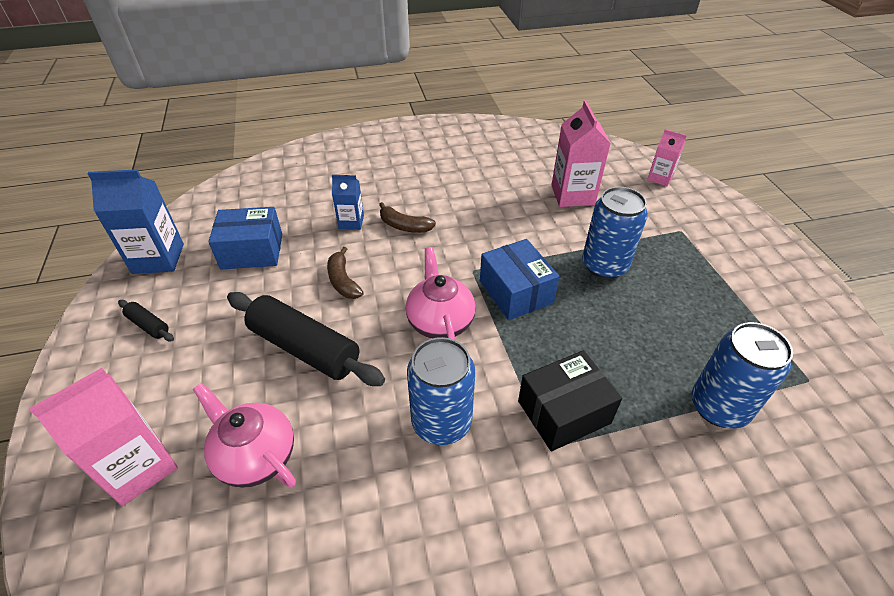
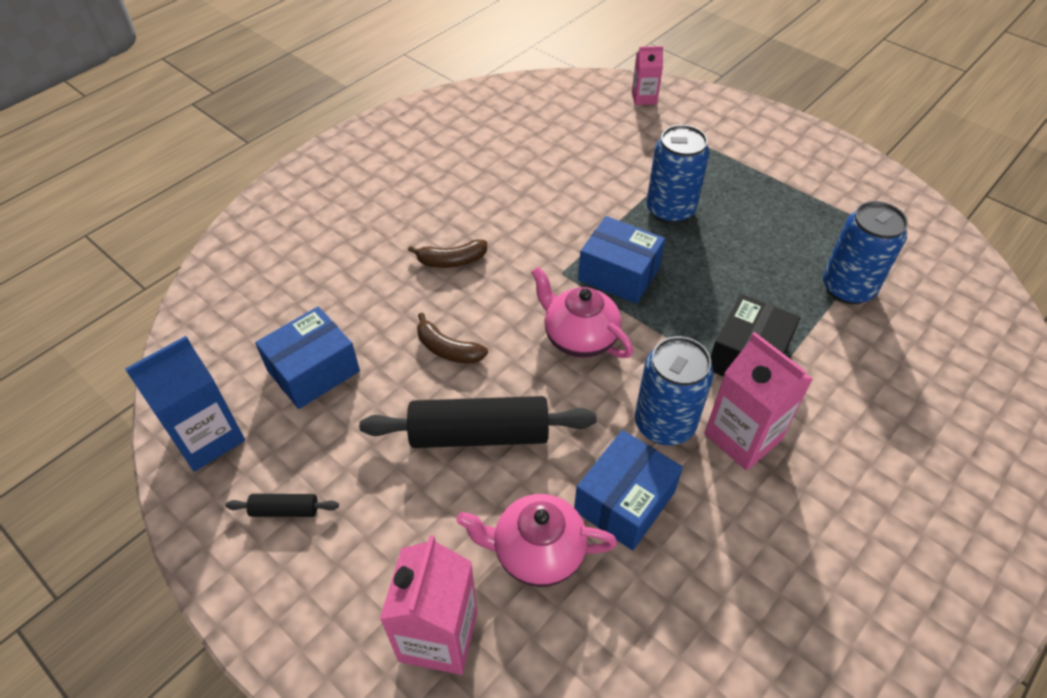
camera: 35 degrees left, 5 degrees up
blue carton [332,175,364,230] -> none
pink carton [551,100,611,207] -> pink carton moved to [704,332,813,471]
none -> blue box [574,430,683,551]

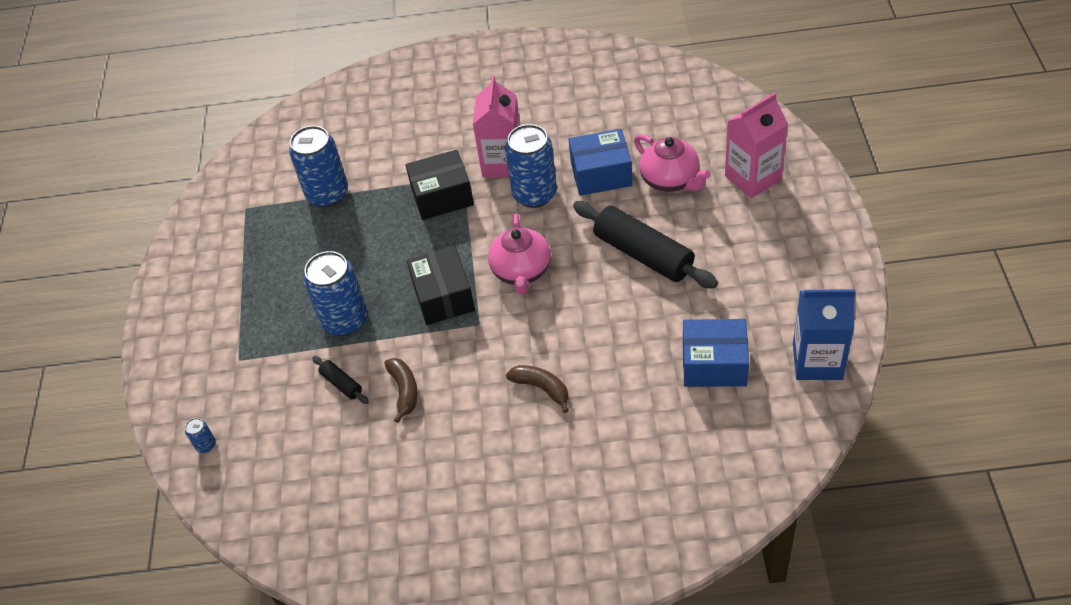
camera: 130 degrees left, 0 degrees up
black rolling pin [226,494,339,517] -> black rolling pin moved to [312,356,369,404]
brown banana [417,312,488,364] -> brown banana moved to [384,358,418,423]
blue box [578,216,665,304] -> black box [407,246,475,325]
pink carton [632,46,663,105] -> blue can [185,418,216,453]

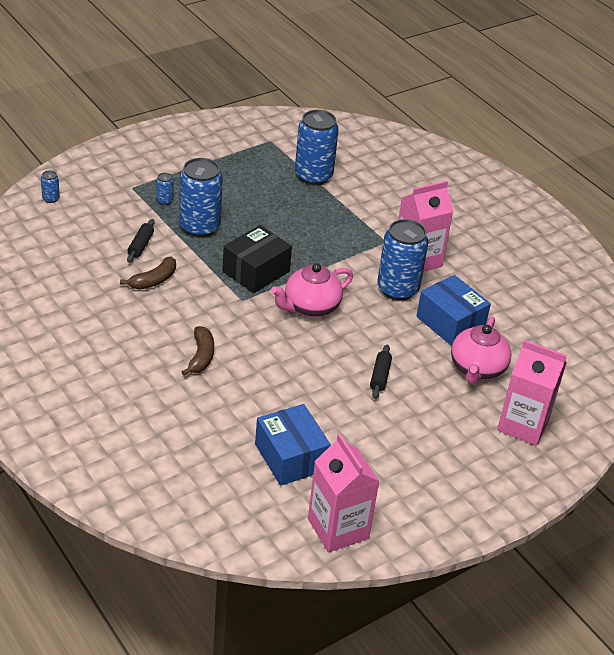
camera: 50 degrees right, 10 degrees down
black box [405,150,474,220] -> none
black rolling pin [573,201,718,289] -> black rolling pin [370,345,392,399], size x0.45
blue carton [793,289,855,380] -> pink carton [308,434,380,552]
none -> blue can [156,173,174,205]

